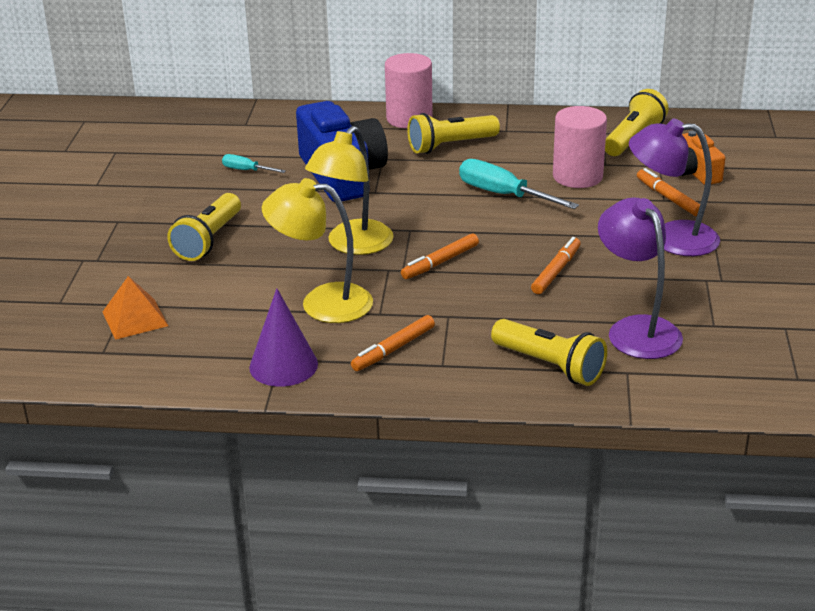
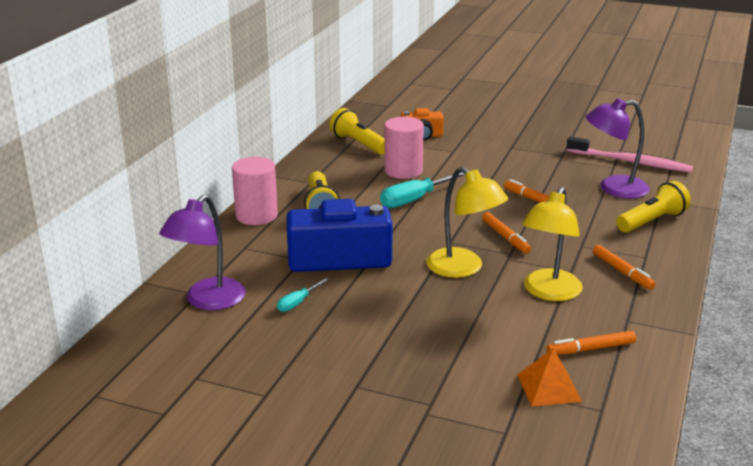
camera: 75 degrees left, 5 degrees down
yellow flashlight [167,193,241,261] -> none
purple cone [249,288,318,387] -> none
purple lamp [629,118,720,256] -> purple lamp moved to [159,195,246,310]
orange marker [637,168,700,216] -> orange marker moved to [547,331,636,355]
none -> pink toothbrush [567,136,693,173]

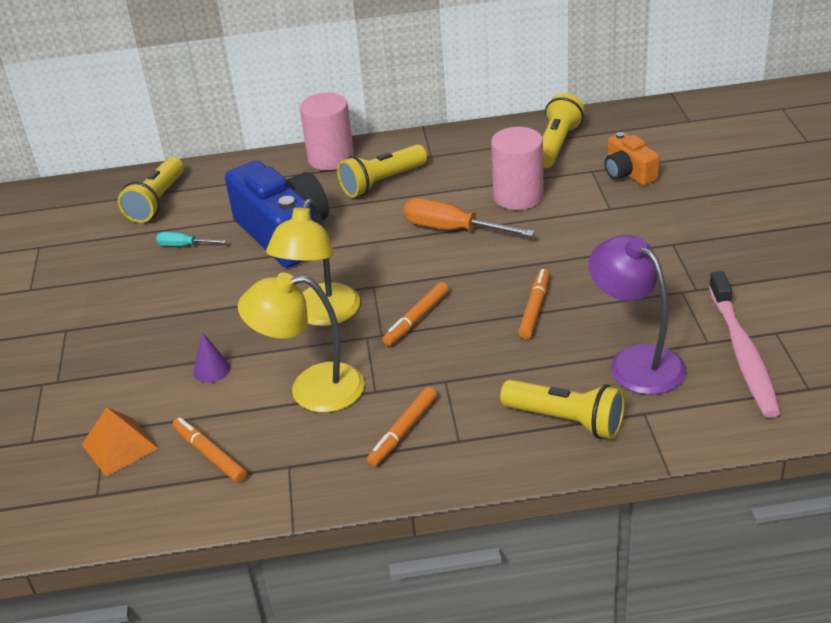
camera: 65 degrees right, 10 degrees up
purple lamp [159,195,246,310] -> yellow flashlight [118,157,184,223]
turquoise screwdriver [380,172,465,208] -> orange screwdriver [404,198,535,237]
none -> purple cone [193,332,230,383]

